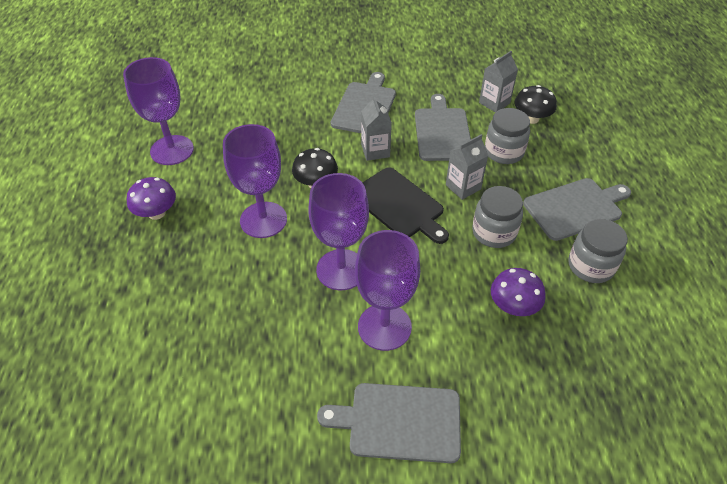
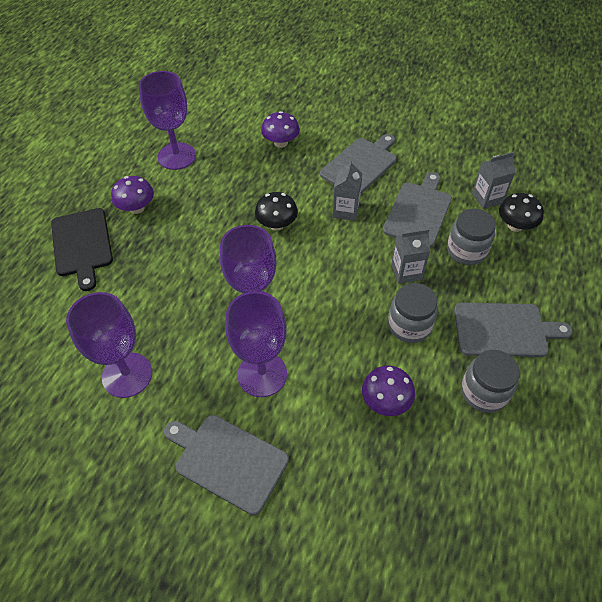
camera: 25 degrees right, 5 degrees up
purple goblet [223,124,287,238] -> purple goblet moved to [66,292,152,398]
black cutting board [362,167,449,244] -> black cutting board moved to [51,208,113,291]
none -> purple mushroom [261,111,300,148]

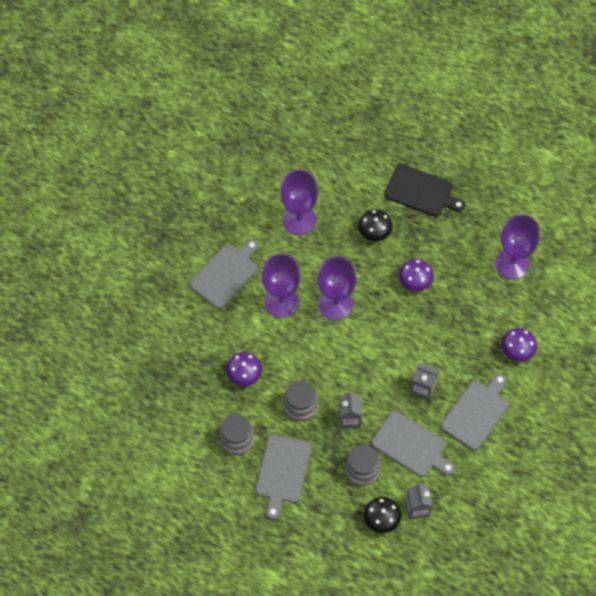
camera: 100 degrees right, 10 degrees up
black cutting board [51,208,113,291] -> black cutting board turned 150 degrees counterclockwise [384,164,465,217]
purple mushroom [111,176,154,214] -> purple mushroom moved to [399,259,434,291]
black mushroom [255,192,298,231] -> black mushroom moved to [358,209,393,241]
grey cutting board [320,134,397,195] -> grey cutting board turned 105 degrees counterclockwise [441,373,509,450]

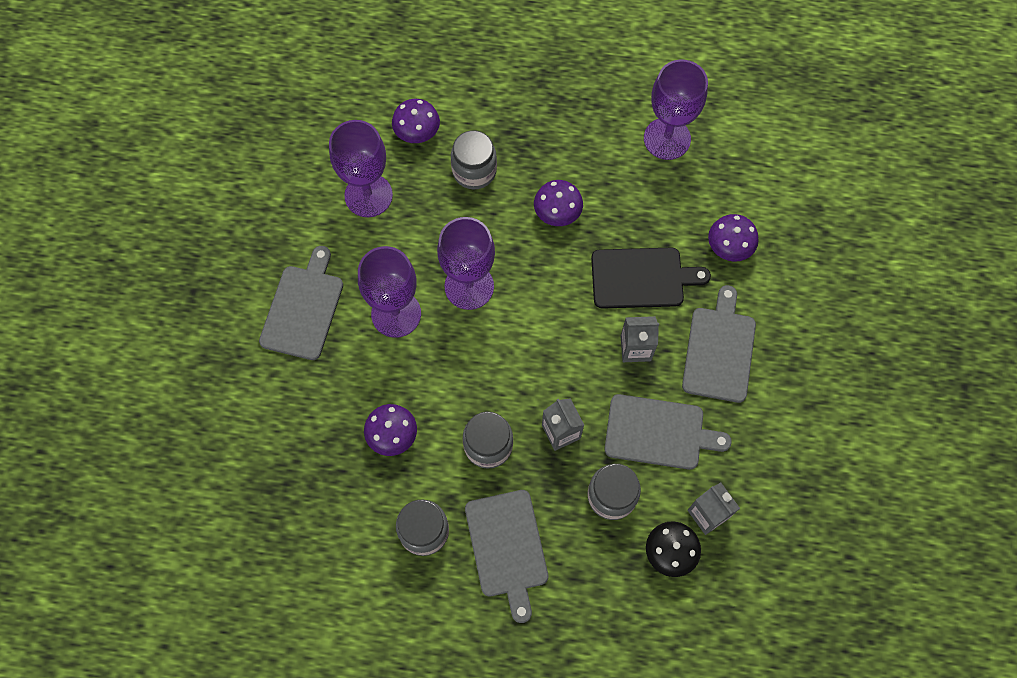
camera: 25 degrees left, 5 degrees up
black mushroom [358,209,393,241] -> grey jar [451,130,497,189]
black cutting board [384,164,465,217] -> black cutting board moved to [591,248,711,309]
none -> purple mushroom [392,99,440,143]

